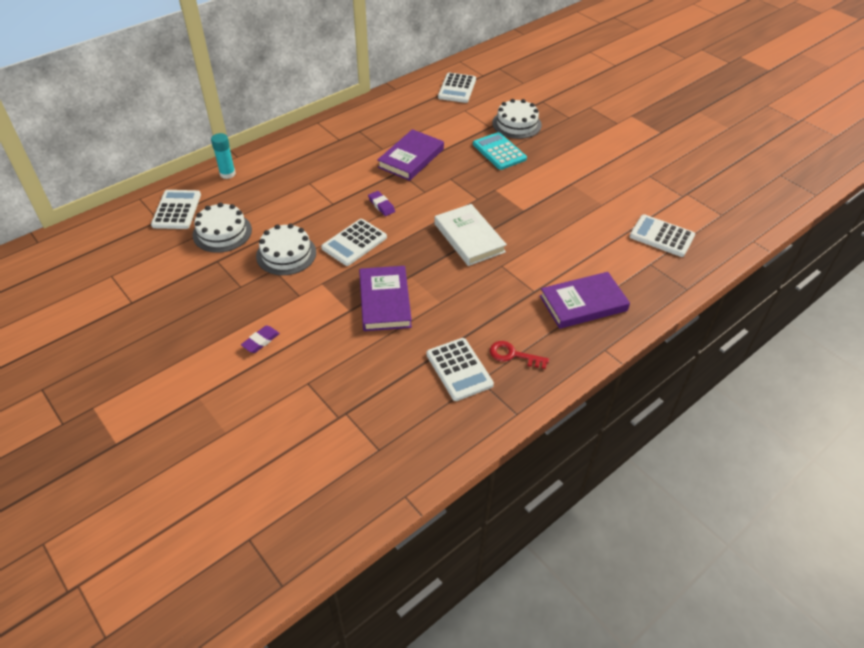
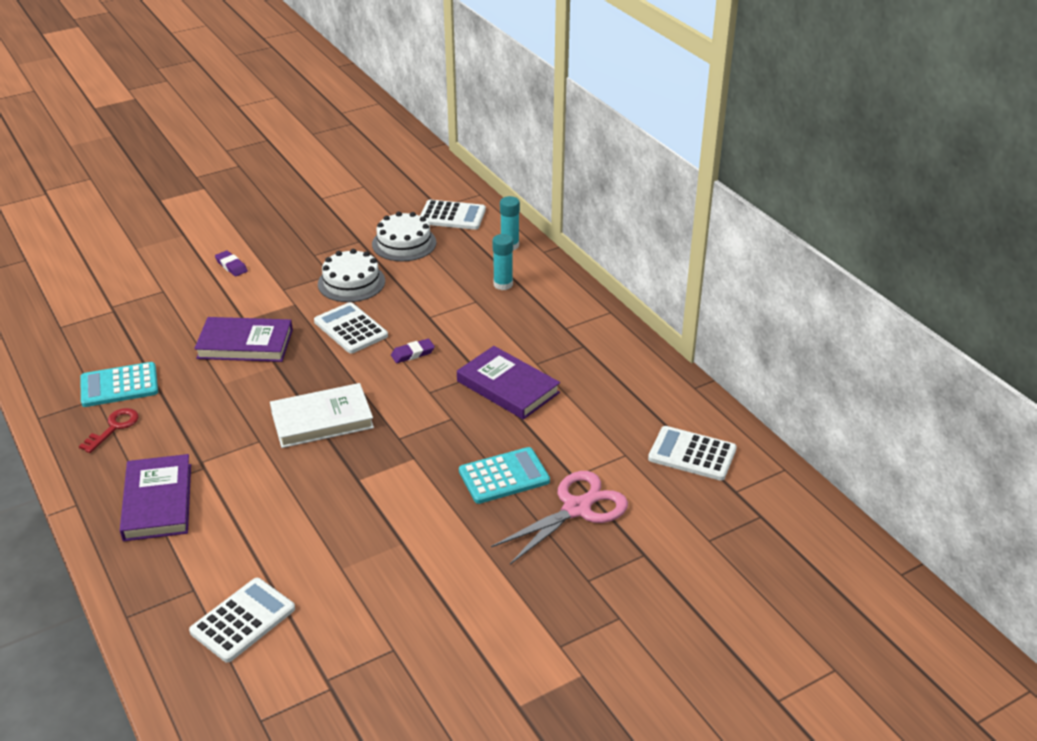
camera: 100 degrees right, 10 degrees down
white calculator [426,338,494,401] -> turquoise calculator [80,362,158,407]
white cake [492,99,542,139] -> pink scissors [491,471,628,565]
none -> turquoise glue stick [493,234,513,290]

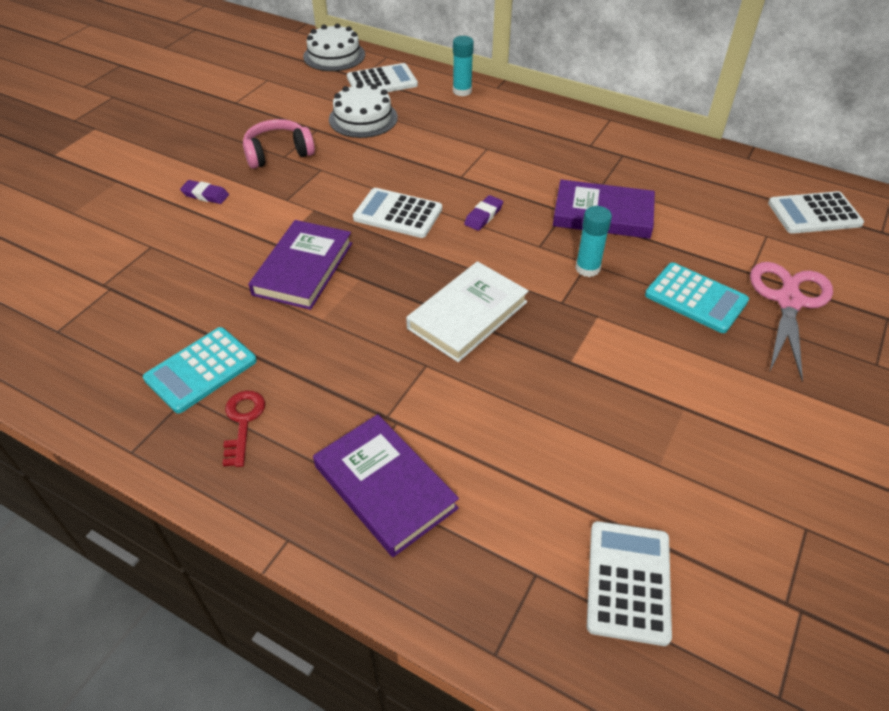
camera: 30 degrees left, 10 degrees up
purple book [194,317,293,362] -> purple book turned 45 degrees counterclockwise [249,220,352,310]
white cake [318,249,385,302] -> white cake moved to [303,24,365,71]
turquoise calculator [459,447,550,504] -> turquoise calculator turned 90 degrees clockwise [645,262,749,333]
turquoise glue stick [493,234,513,290] -> turquoise glue stick moved to [575,206,612,277]
none -> pink headphones [243,119,315,169]

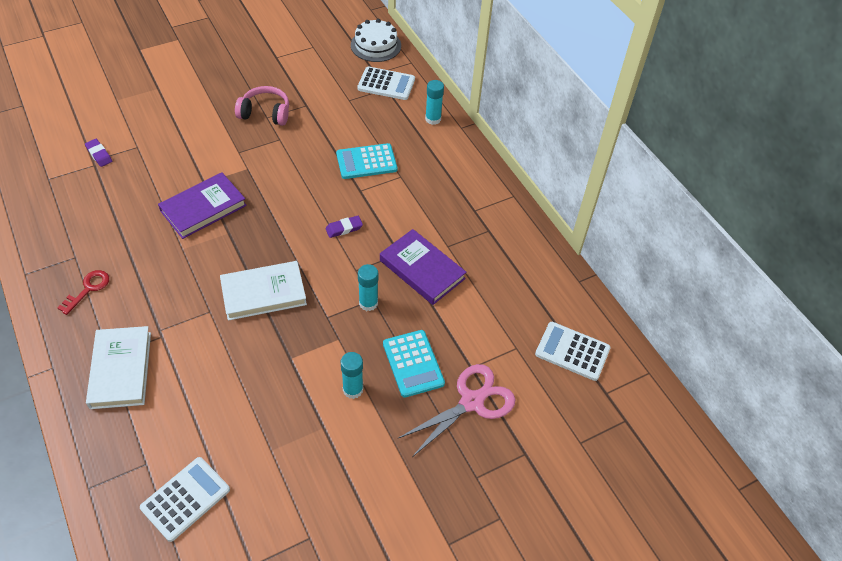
camera: 30 degrees right, 5 degrees up
turquoise calculator [143,327,257,413] -> turquoise calculator moved to [336,143,397,179]
purple eraser [180,180,229,204] -> purple eraser moved to [85,139,112,167]
purple book [313,414,459,557] -> white book [86,326,151,409]
white cake [329,83,398,138] -> none
white calculator [353,188,442,238] -> none
none -> turquoise glue stick [341,352,363,399]

